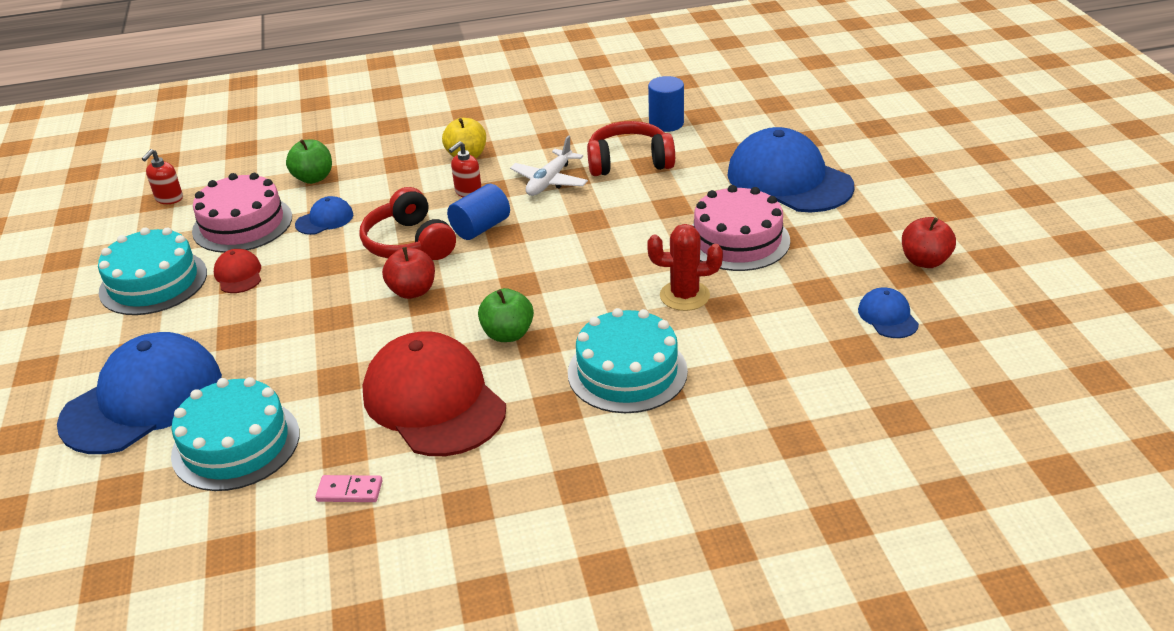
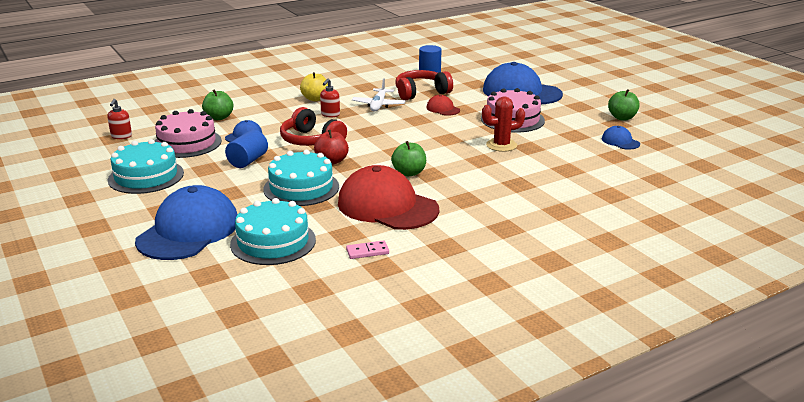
camera: 20 degrees left, 10 degrees down
red cap [214,249,261,293] -> red cap moved to [426,95,460,116]
blue cylinder [447,184,510,240] -> blue cylinder moved to [225,130,268,168]
turquoise cake [568,308,688,413] -> turquoise cake moved to [263,150,339,206]
red apple [902,217,956,268] -> green apple [608,89,640,120]

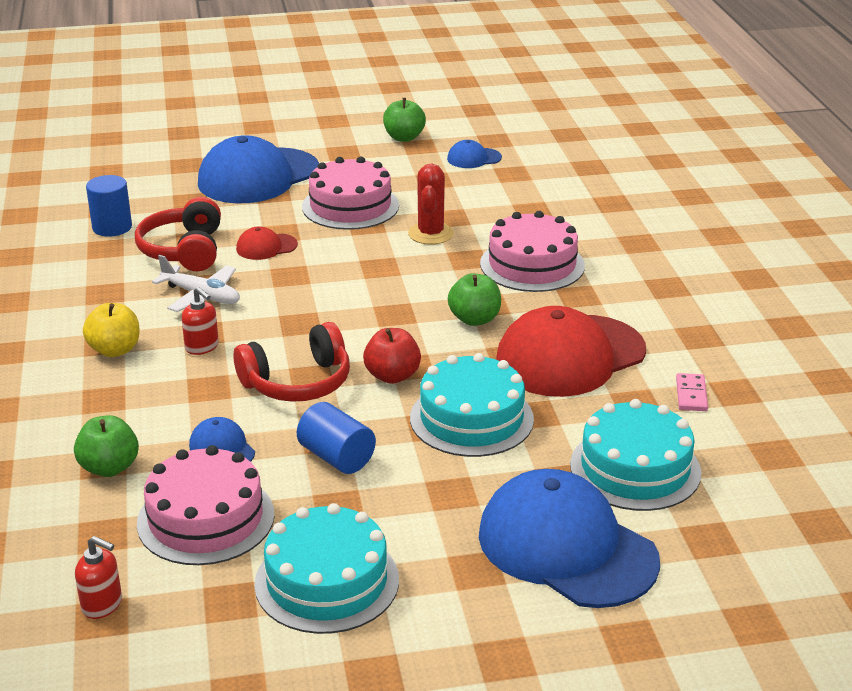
camera: 70 degrees left, 5 degrees up
none -> pink cake [480,211,585,292]

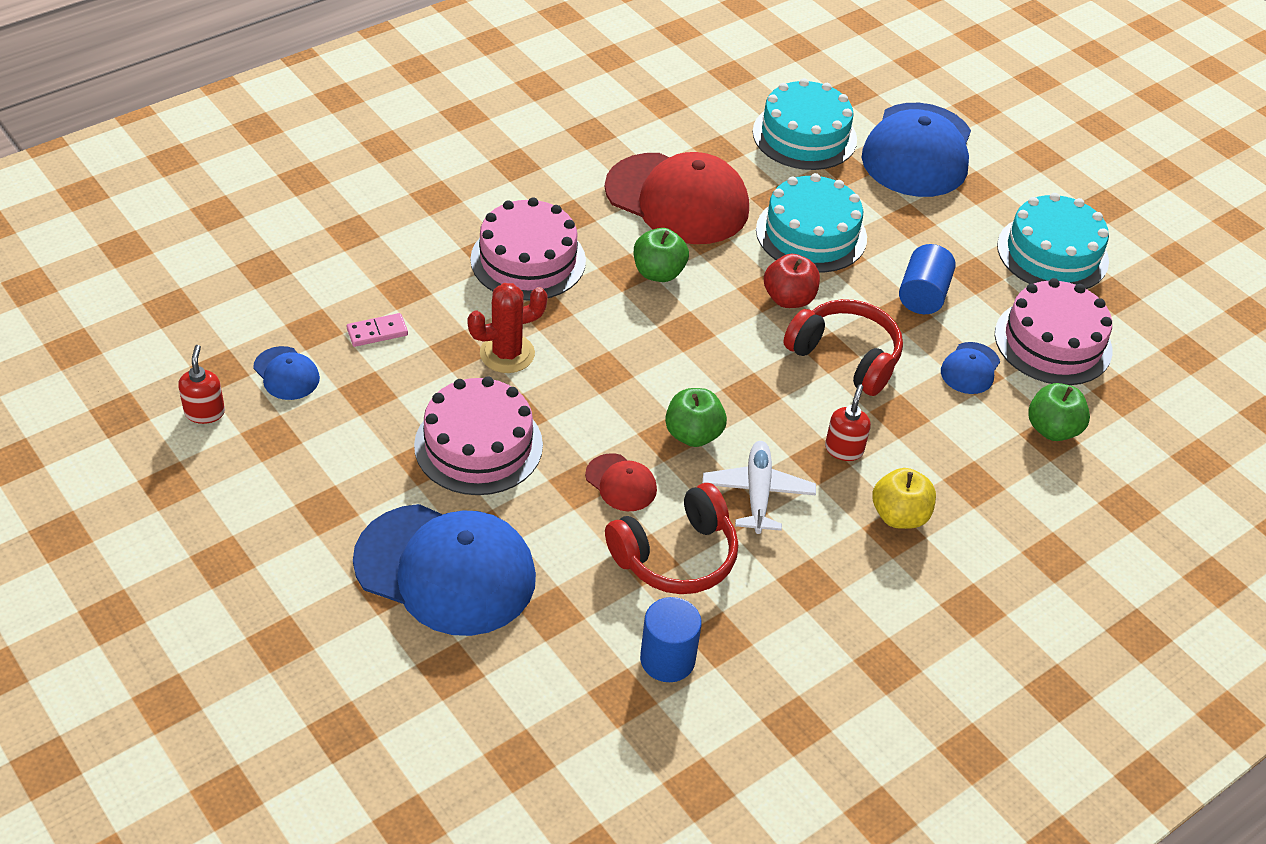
camera: 120 degrees left, 15 degrees up
red soap dispenser [75,536,122,619] -> red soap dispenser moved to [178,345,225,424]
green apple [383,98,426,142] -> green apple moved to [665,388,727,447]
pink domino [676,373,708,411] -> pink domino moved to [347,313,408,347]

